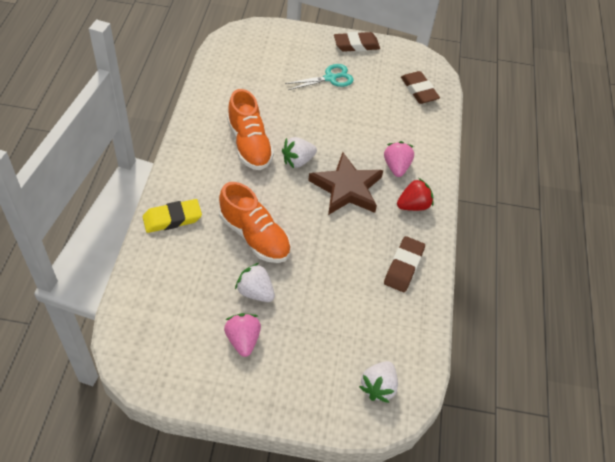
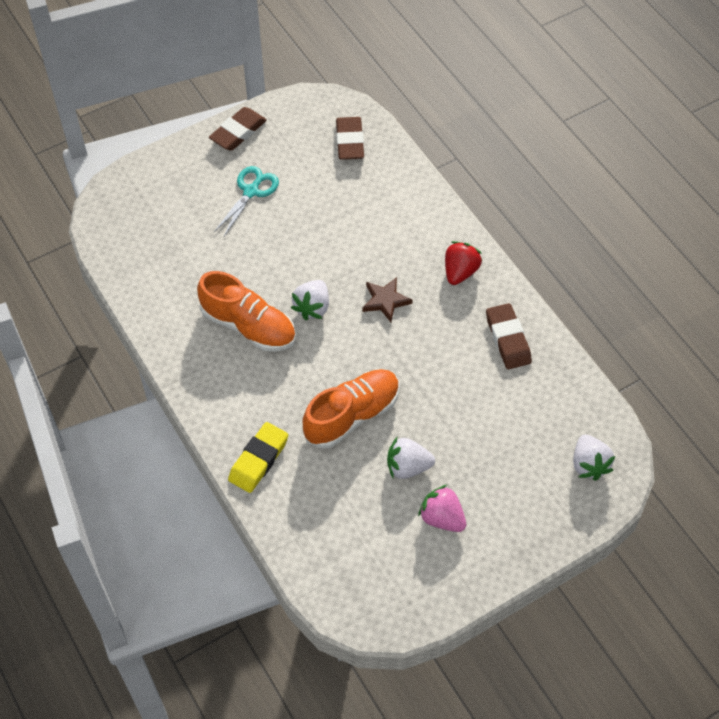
camera: 35 degrees left, 5 degrees up
orange shoe [219,182,291,263] -> orange shoe turned 45 degrees counterclockwise [303,369,400,449]
brown star [308,152,383,215] -> brown star [362,277,412,322], size x0.55
pink strawberry [384,141,414,177] -> none
brown eraser [401,71,440,104] -> brown eraser turned 60 degrees clockwise [336,117,364,160]

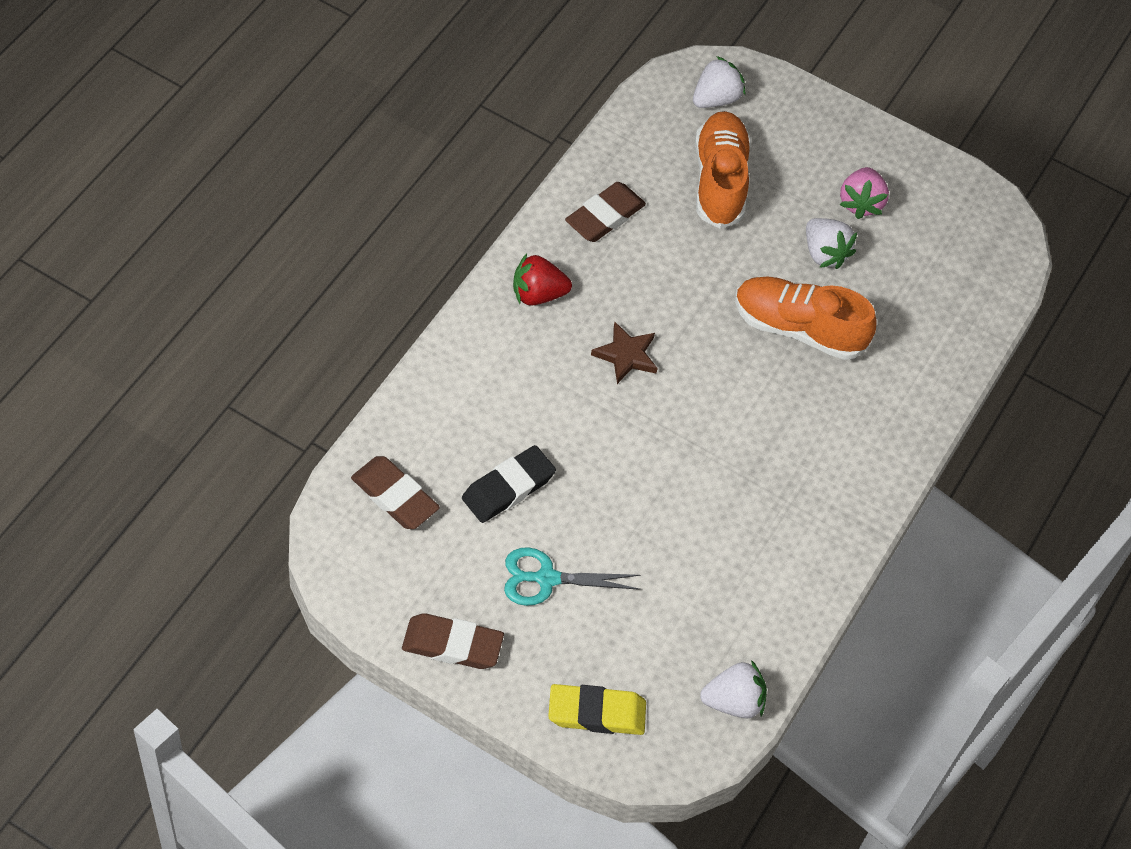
camera: 125 degrees left, 0 degrees up
orange shoe [197,271,296,352] -> orange shoe moved to [695,111,751,229]
yellow eraser [228,422,288,493] -> yellow eraser moved to [548,684,646,735]
white strawberry [291,280,329,320] -> white strawberry moved to [700,660,767,719]
brown eraser [336,117,364,160] -> brown eraser turned 75 degrees clockwise [351,456,440,529]
none -> black eraser [462,445,556,523]

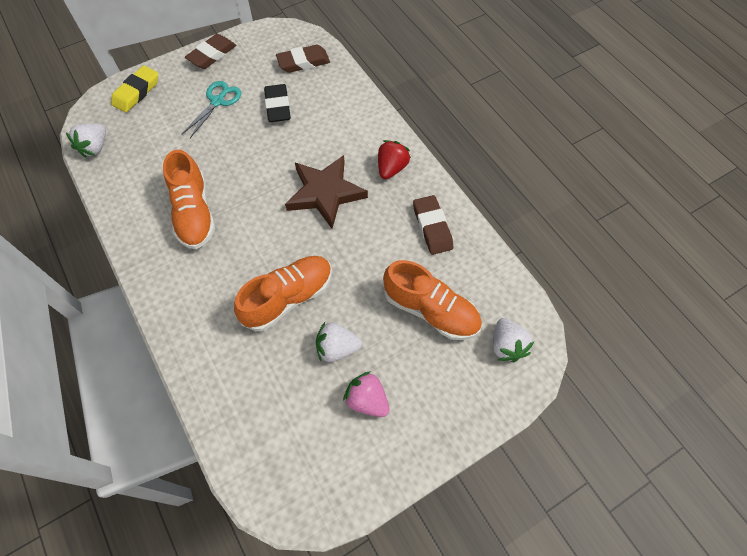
camera: 125 degrees right, 5 degrees up
brown star [591,322,658,384] -> brown star [285,155,368,229], size x1.83
none -> orange shoe [163,150,215,249]

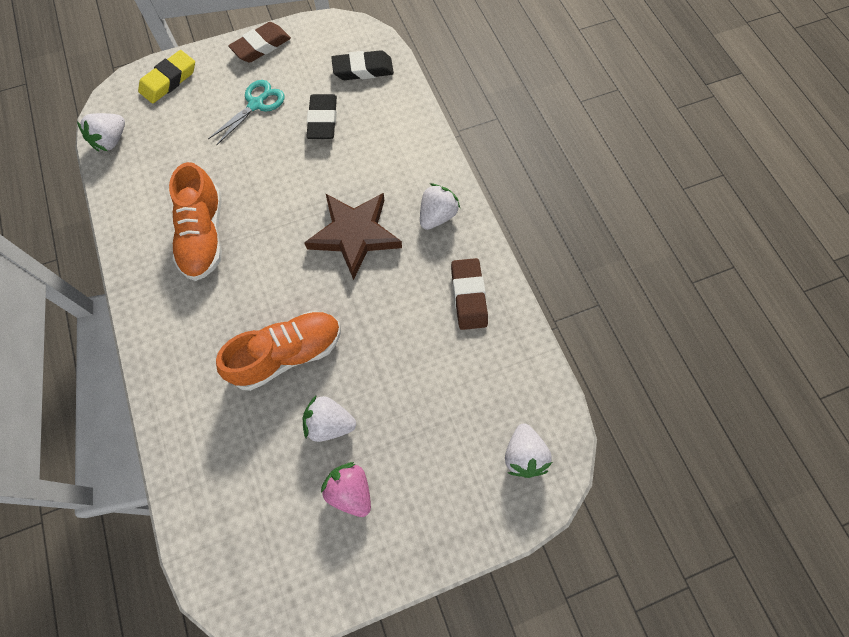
camera: 10 degrees right, 5 degrees up
brown eraser [276,45,330,73] -> black eraser [331,50,394,80]
red strawberry [378,140,411,179] -> white strawberry [420,183,460,230]
orange shoe [383,260,482,340] -> none

